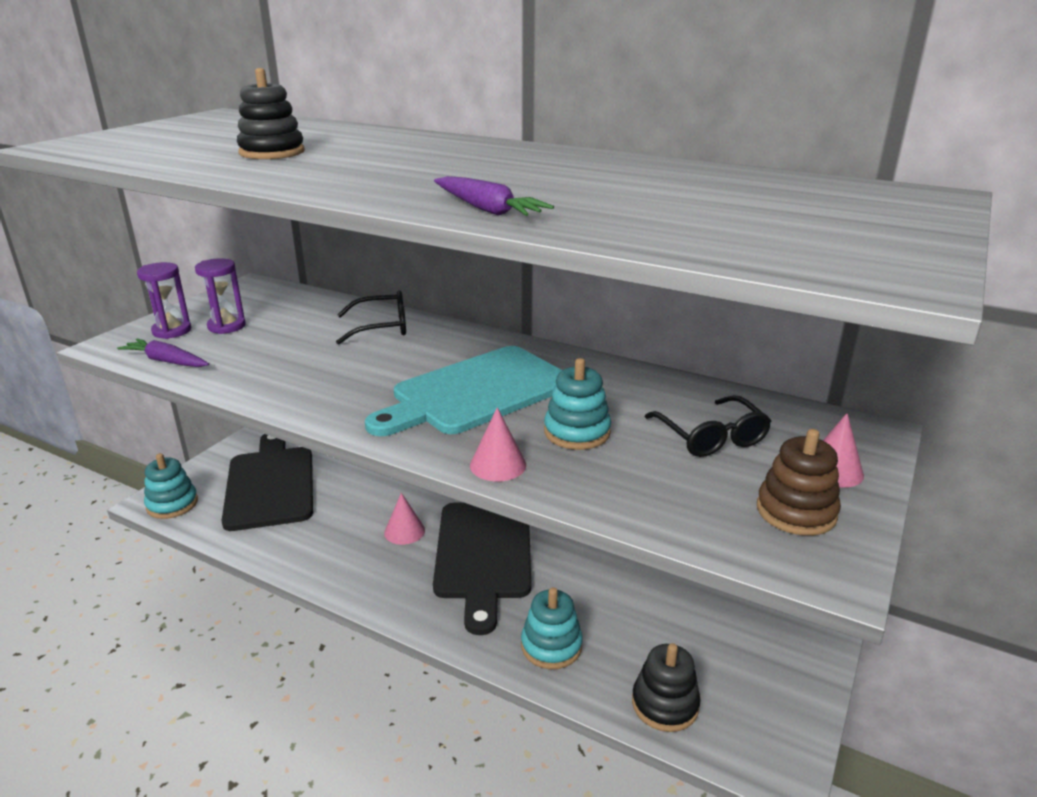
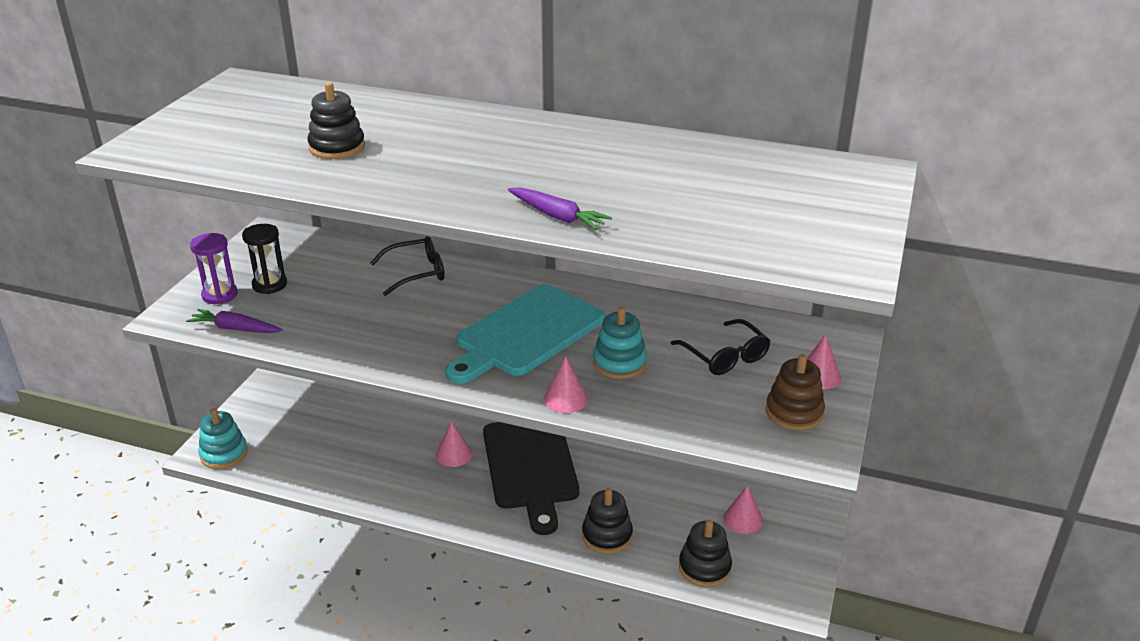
camera: 10 degrees left, 5 degrees up
purple hourglass [195,258,246,334] -> black hourglass [242,224,287,294]
black cutting board [222,434,313,531] -> none
turquoise stacking toy [521,587,583,669] -> black stacking toy [582,488,633,554]
none -> pink cone [723,485,763,534]

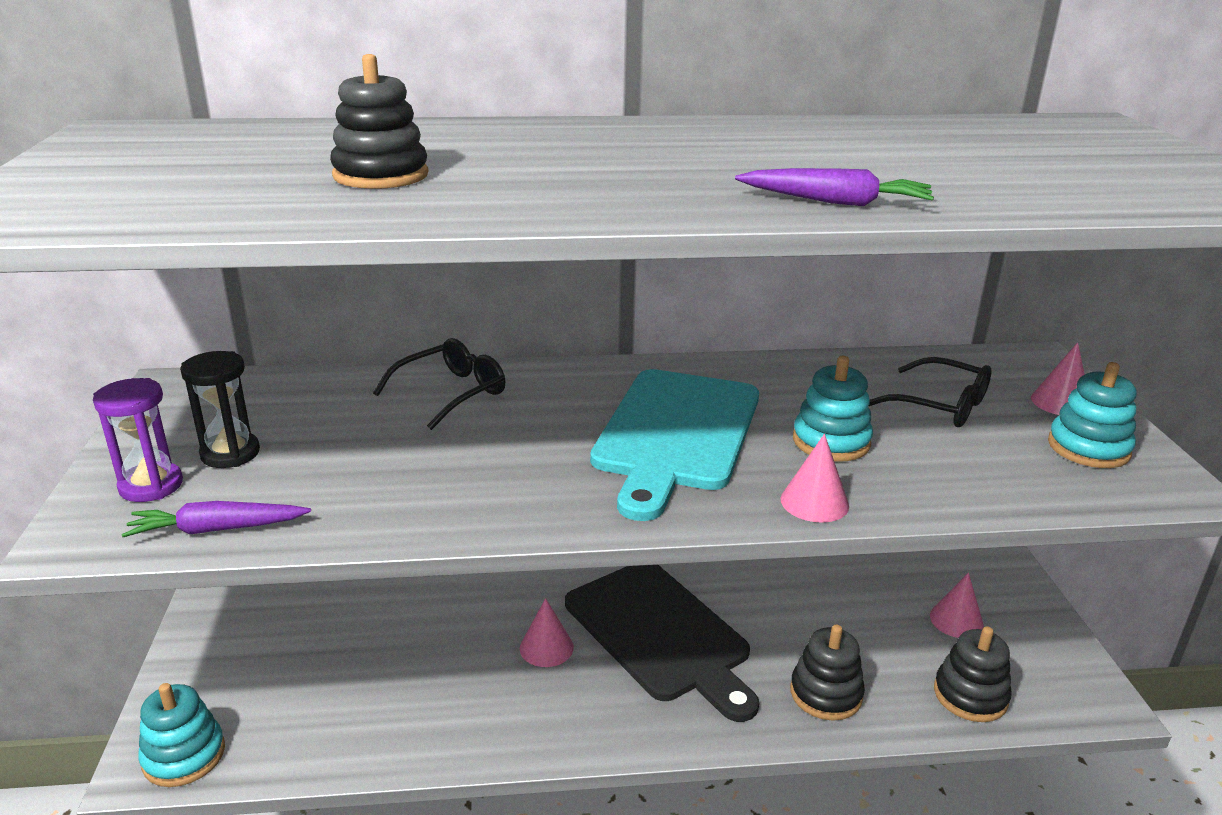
camera: 25 degrees left, 5 degrees down
brown stacking toy [766,354,825,430] -> turquoise stacking toy [1048,362,1137,468]

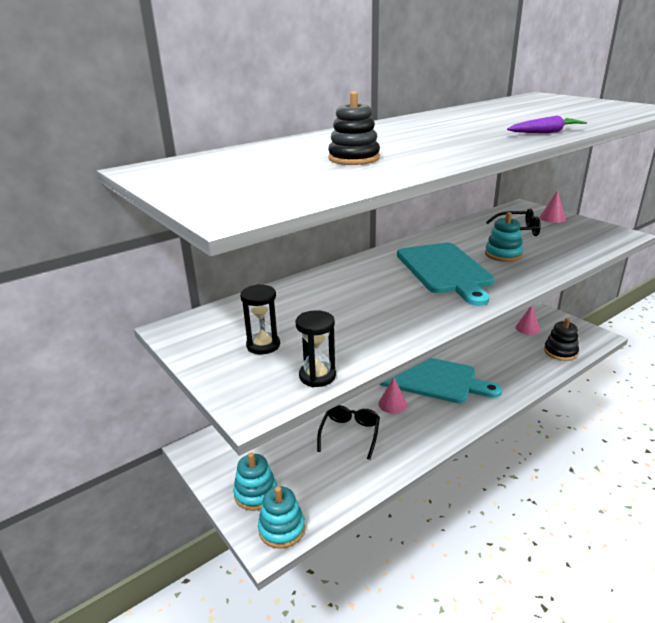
camera: 30 degrees left, 0 degrees up
purple hourglass [93,378,183,502] -> none
purple carrot [122,501,311,537] -> black hourglass [296,310,336,387]
black glasses [373,338,506,430] -> black glasses moved to [317,405,380,460]
black cutting board [565,565,759,722] -> turquoise cutting board [379,358,502,403]
pink cone [780,434,849,522] -> none
black stacking toy [790,625,865,721] -> none
turquoise stacking toy [1048,362,1137,468] -> turquoise stacking toy moved to [233,453,277,511]

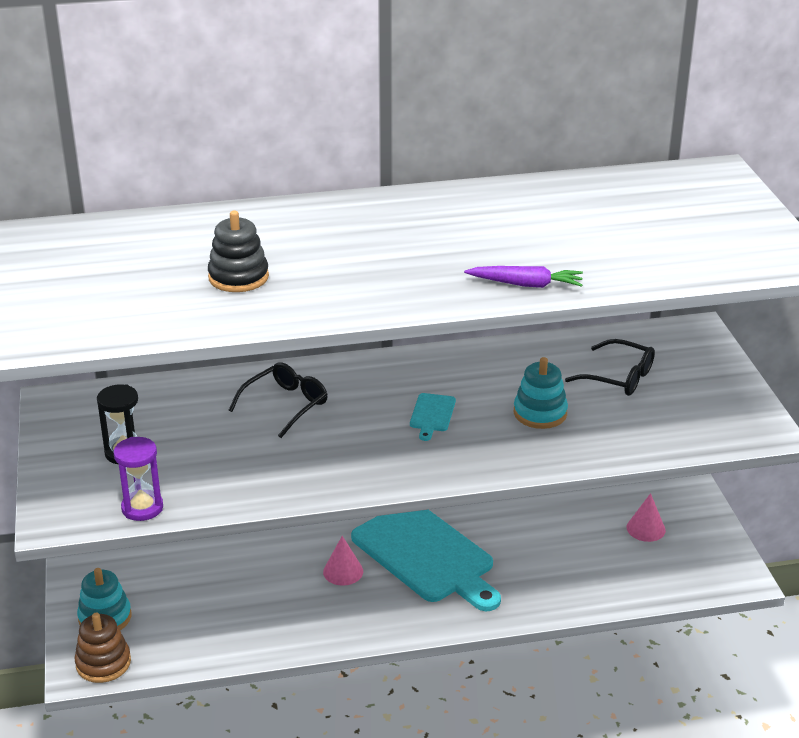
camera: 25 degrees right, 5 degrees up
turquoise stacking toy [258,486,305,549] -> brown stacking toy [74,613,131,683]
black hourglass [296,310,336,387] -> purple hourglass [114,437,163,521]
black glasses [317,405,380,460] -> black glasses moved to [229,362,328,438]
turquoise cutting board [397,243,494,306] -> turquoise cutting board [410,393,456,441], size x0.40
pink cone [539,190,566,223] -> none
black stacking toy [544,318,579,361] -> none

